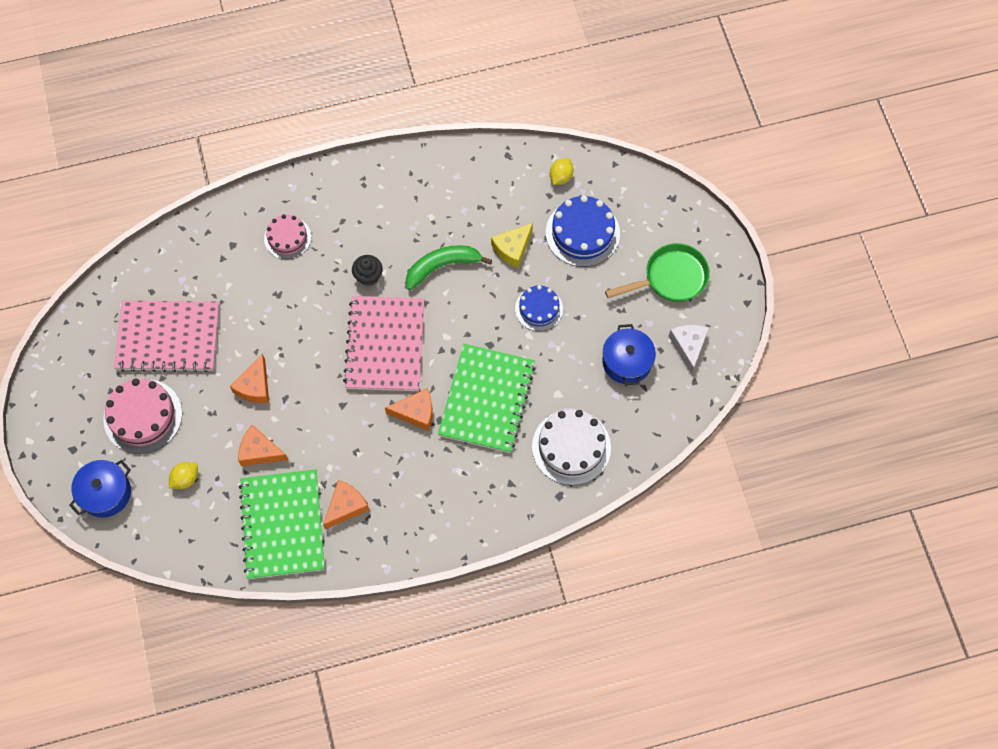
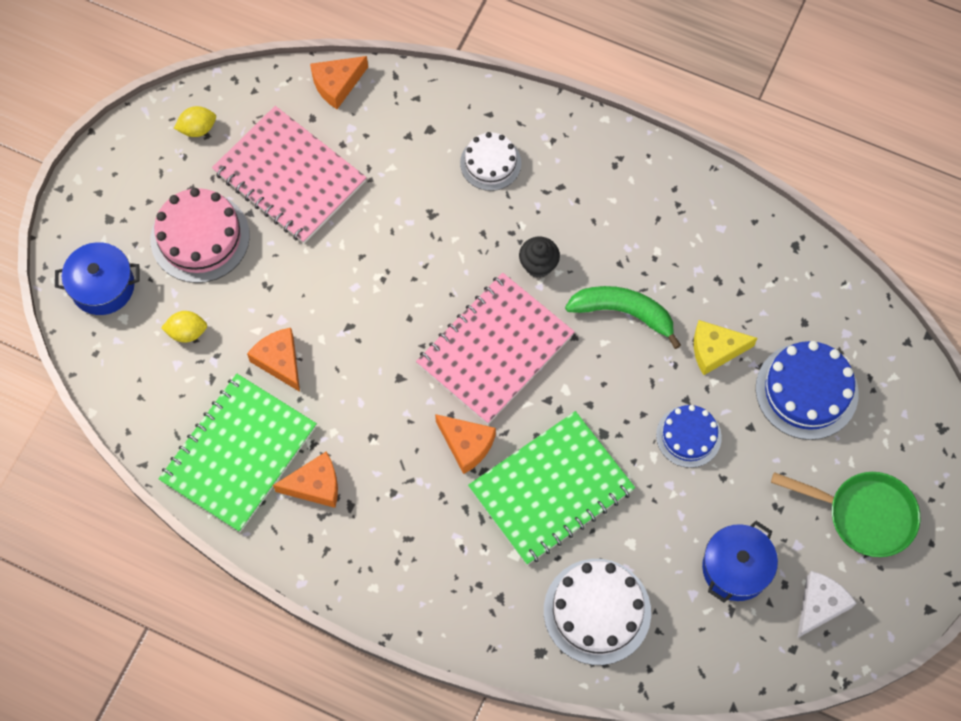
camera: 40 degrees right, 0 degrees up
orange cheese [230,354,269,403] -> orange cheese moved to [310,56,368,109]
pink cake [264,214,311,259] -> white cake [460,132,521,191]
yellow lemon [550,159,574,185] -> yellow lemon moved to [174,106,216,137]

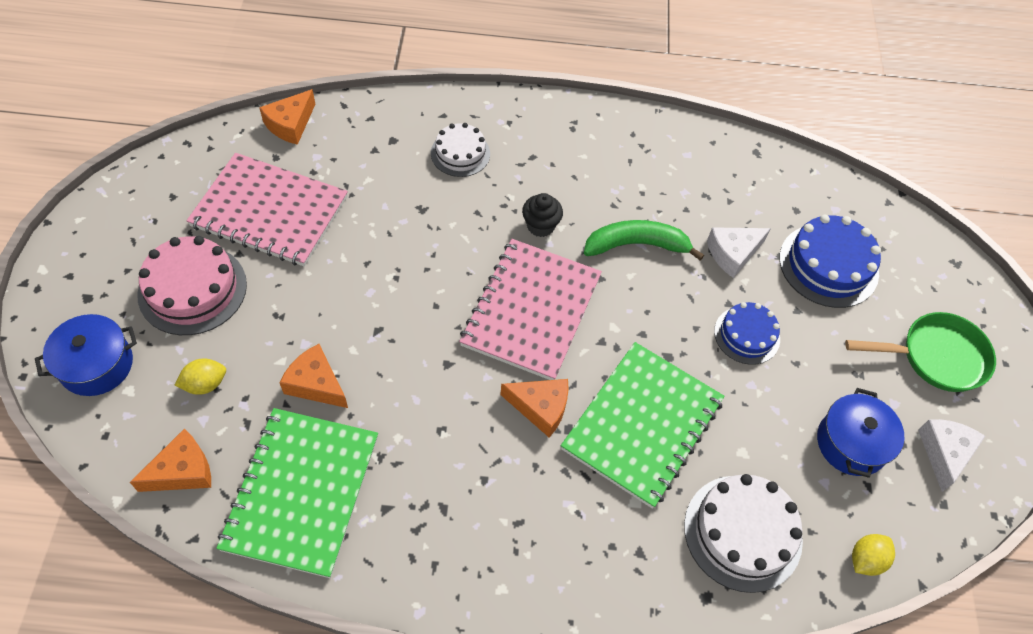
camera: 25 degrees left, 10 degrees down
yellow lemon [174,106,216,137] -> yellow lemon moved to [852,534,895,576]
orange cheese [273,452,338,508] -> orange cheese moved to [130,429,211,492]
yellow cheese [694,320,757,375] -> white cheese [707,227,771,278]

